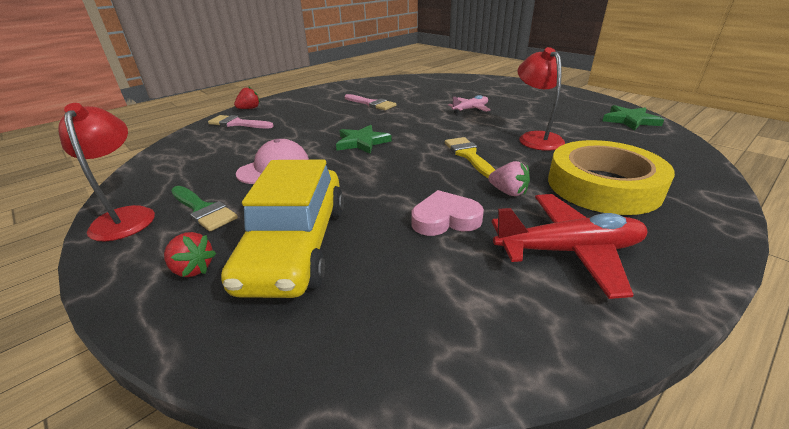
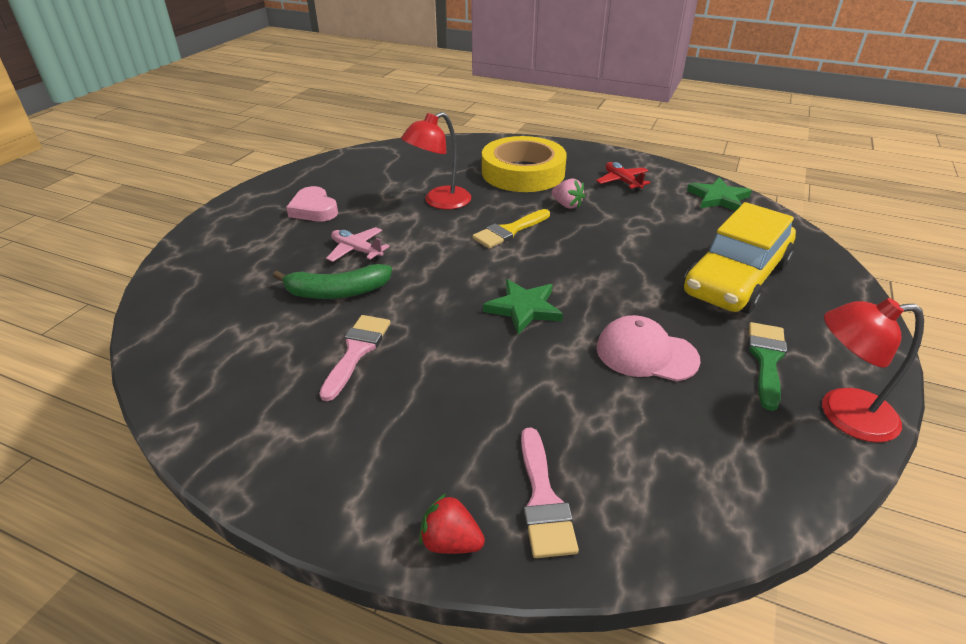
camera: 115 degrees left, 5 degrees up
red lamp [58,103,155,241] -> red lamp turned 45 degrees clockwise [822,298,924,442]
red strawberry [164,232,217,277] -> none
yellow car [221,160,344,298] -> yellow car turned 150 degrees clockwise [683,202,796,314]
pink heart [412,190,484,236] -> pink heart moved to [286,186,338,221]
pink strawberry [488,161,530,196] -> pink strawberry turned 120 degrees clockwise [552,178,585,209]
red plane [492,194,647,299] -> red plane [596,162,651,192], size x0.58
green star [602,105,664,131] -> green star moved to [687,177,752,211]
none -> green banana [273,264,392,299]

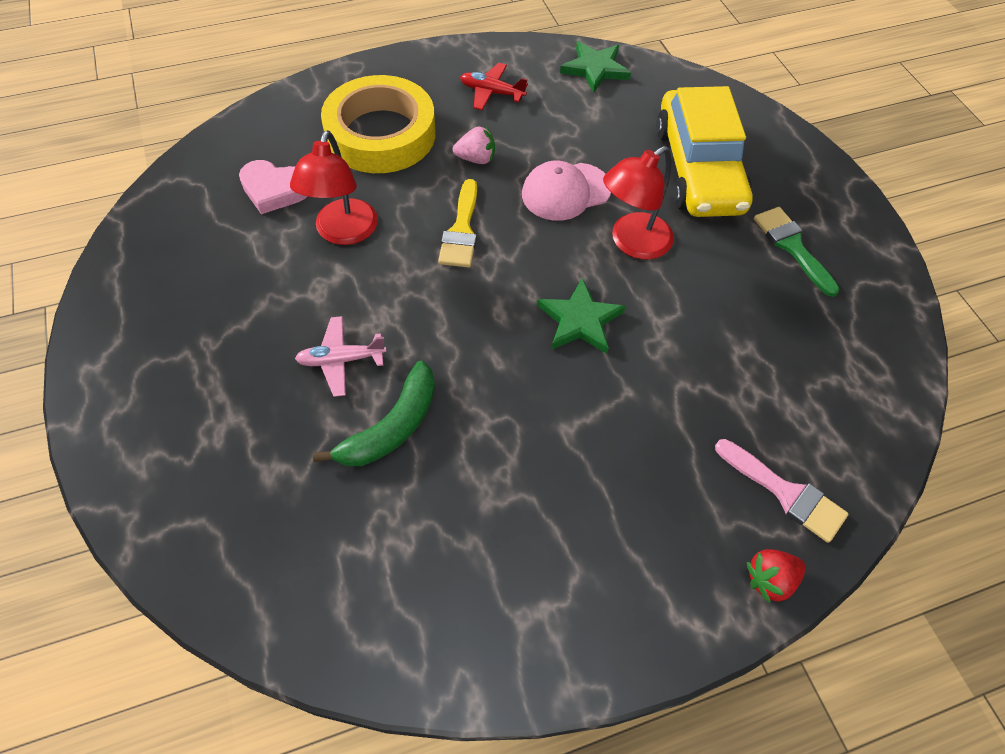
camera: 45 degrees left, 20 degrees up
pink heart [286,186,338,221] -> pink heart moved to [239,160,307,214]
pink brush [319,315,390,401] -> none
pink cap [597,315,701,381] -> pink cap moved to [522,161,611,221]
red lamp [822,298,924,442] -> red lamp moved to [603,146,674,259]

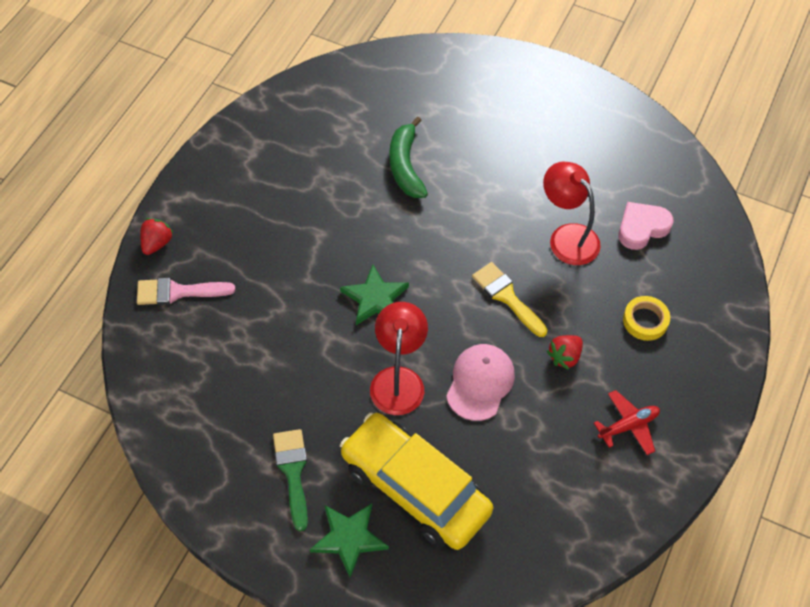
camera: 135 degrees right, 0 degrees up
pink plane [295,316,386,397] -> none
yellow tape [321,75,435,173] -> yellow tape [623,296,670,341], size x0.44
pink strawberry [453,126,495,164] -> red strawberry [547,335,583,370]
green star [560,41,631,93] -> green star moved to [310,503,389,578]
green brush [754,207,840,297] -> green brush turned 120 degrees counterclockwise [273,429,308,531]

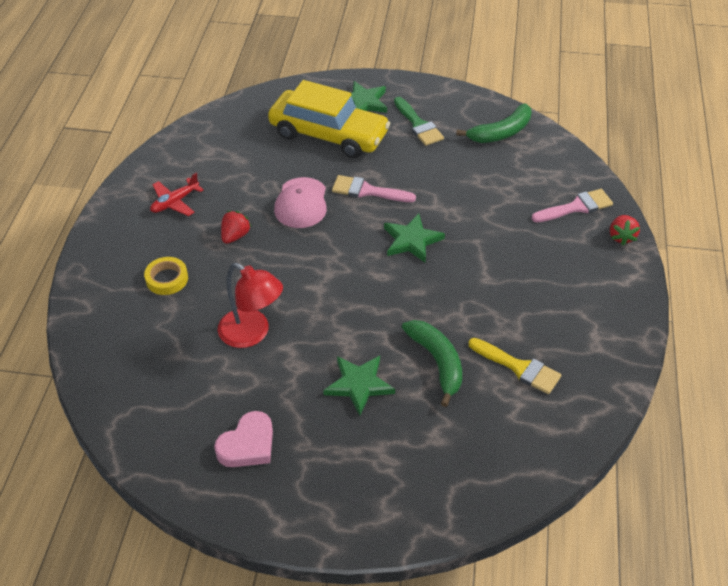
camera: 165 degrees right, 10 degrees down
red lamp [370,302,428,415] -> pink brush [332,175,416,202]
yellow brush [472,262,548,337] -> yellow brush moved to [468,338,561,394]
pink heart [618,202,674,250] -> pink heart moved to [214,411,273,467]
none -> green star [323,356,395,415]
none -> green banana [456,104,531,143]

